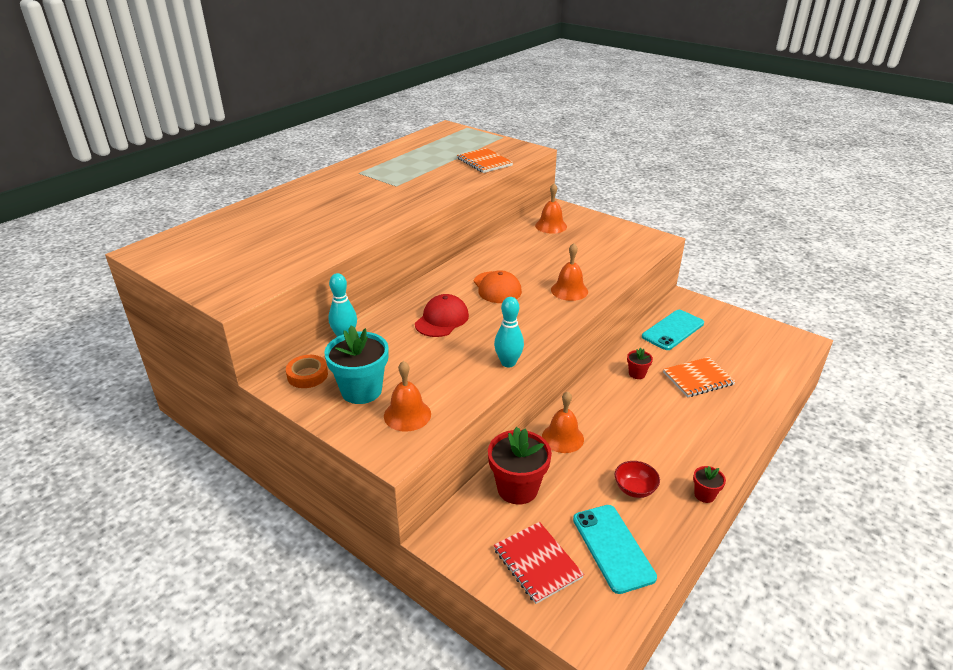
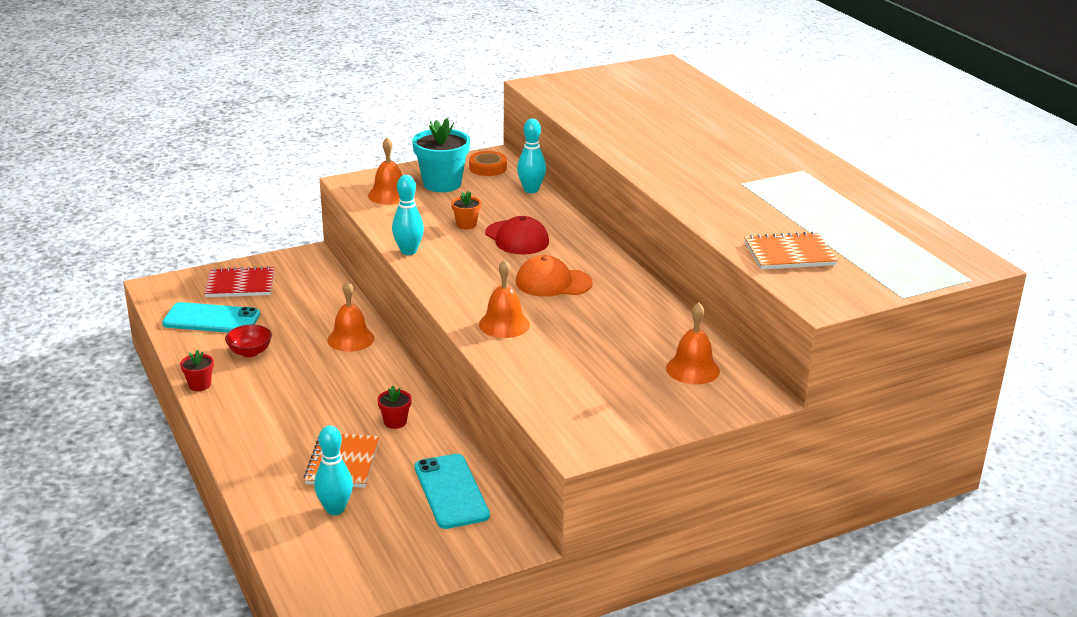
camera: 115 degrees right, 5 degrees down
red flower pot [488,427,552,505] -> none
none -> turquoise bowling pin [314,426,353,515]
none -> orange flower pot [451,191,481,230]

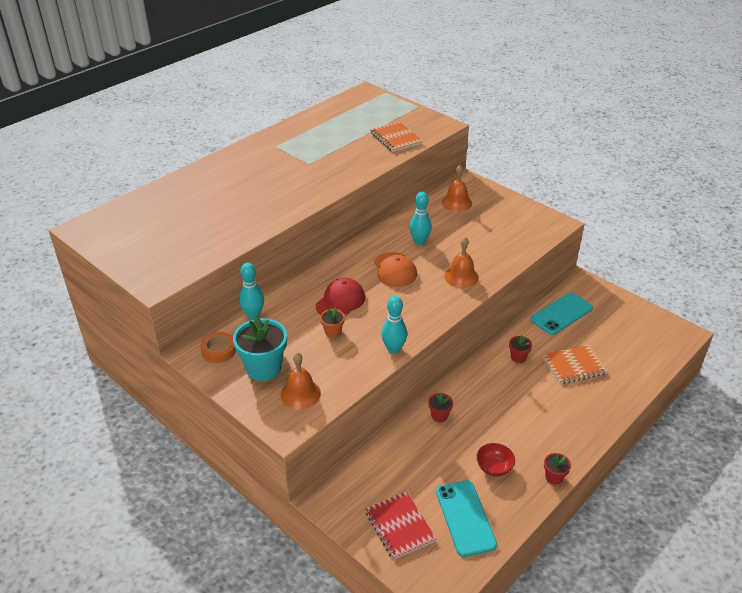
camera: 110 degrees left, 10 degrees up
turquoise bowling pin [314,426,353,515] -> turquoise bowling pin moved to [409,192,432,245]
orange bell [328,280,374,352] -> red flower pot [428,393,453,422]

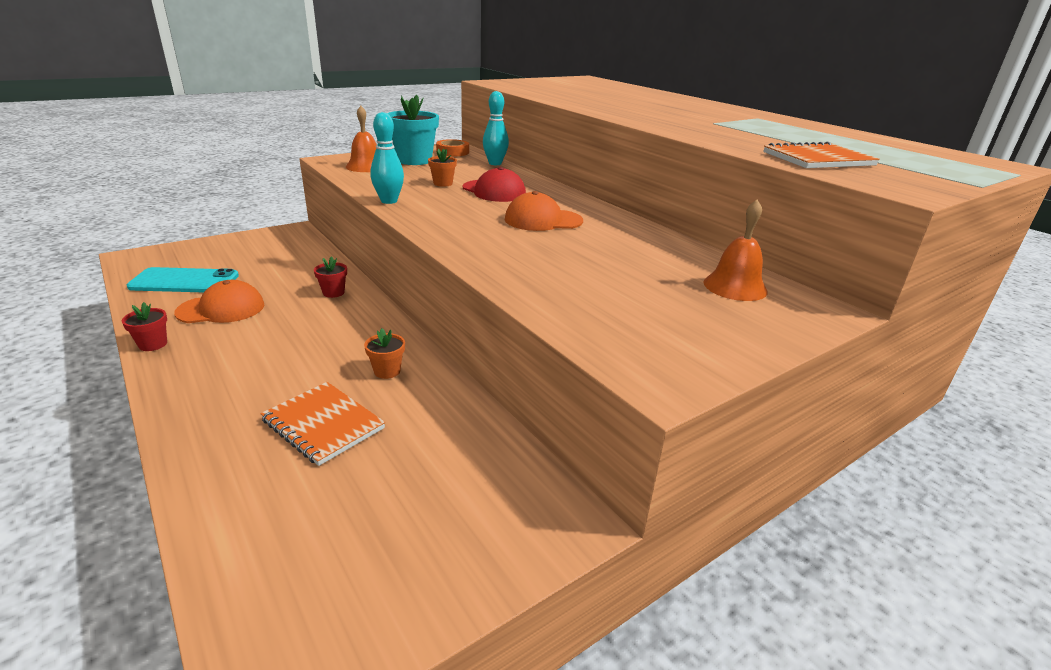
camera: 100 degrees right, 10 degrees down
red notebook [365,491,436,560] -> none
turquoise bowling pin [409,192,432,245] -> none
orange bell [444,237,479,288] -> none
red bowl [476,443,515,477] -> orange cap [174,280,264,323]
red flower pot [509,335,532,363] -> orange flower pot [364,328,405,379]
turquoise phone [530,293,593,335] -> none
orange notebook [543,345,608,384] -> orange notebook turned 45 degrees counterclockwise [261,382,385,466]

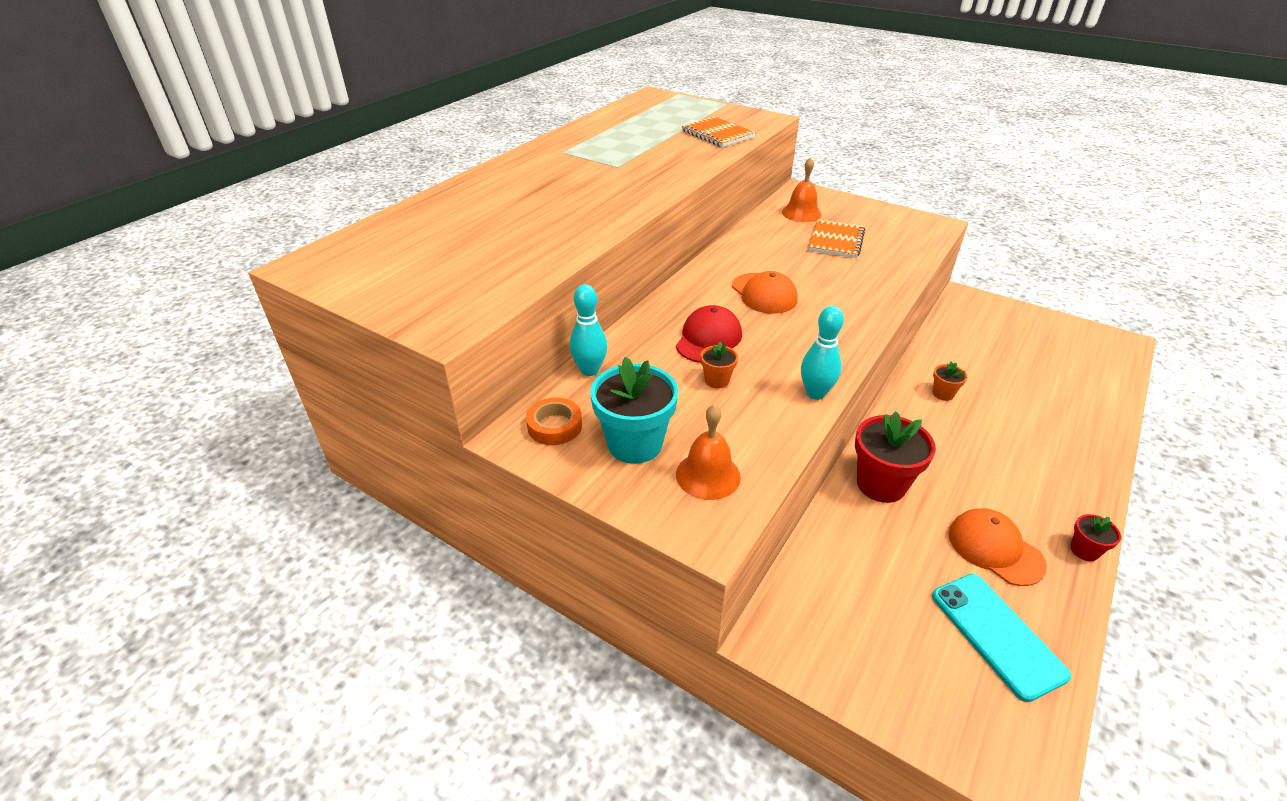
camera: 110 degrees left, 10 degrees up
orange notebook [261,382,385,466] -> orange notebook moved to [808,219,865,258]
red flower pot [314,256,347,298] -> red flower pot [855,412,936,503], size x2.04

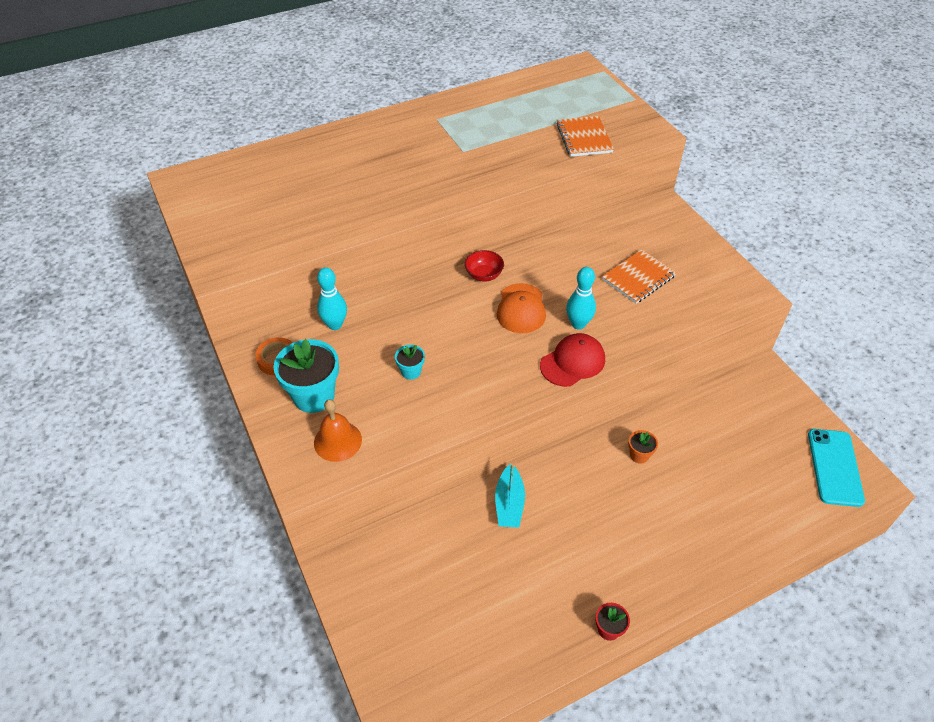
camera: 30 degrees right, 10 degrees up
red cap [676,305,742,363] -> red cap moved to [540,333,605,387]
orange flower pot [700,342,738,389] -> turquoise flower pot [395,345,425,380]
orange bell [782,157,822,222] -> none
turquoise bowling pin [801,306,844,400] -> turquoise bowling pin moved to [566,267,596,330]
red flower pot [855,412,936,503] -> turquoise boat [495,463,525,528]
turquoise phone [932,574,1071,702] -> turquoise phone moved to [808,429,865,507]
orange cap [948,508,1047,586] -> none
none -> red bowl [465,250,504,282]

